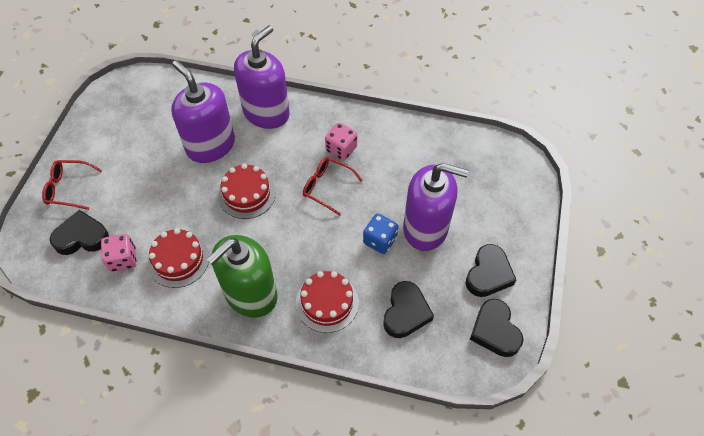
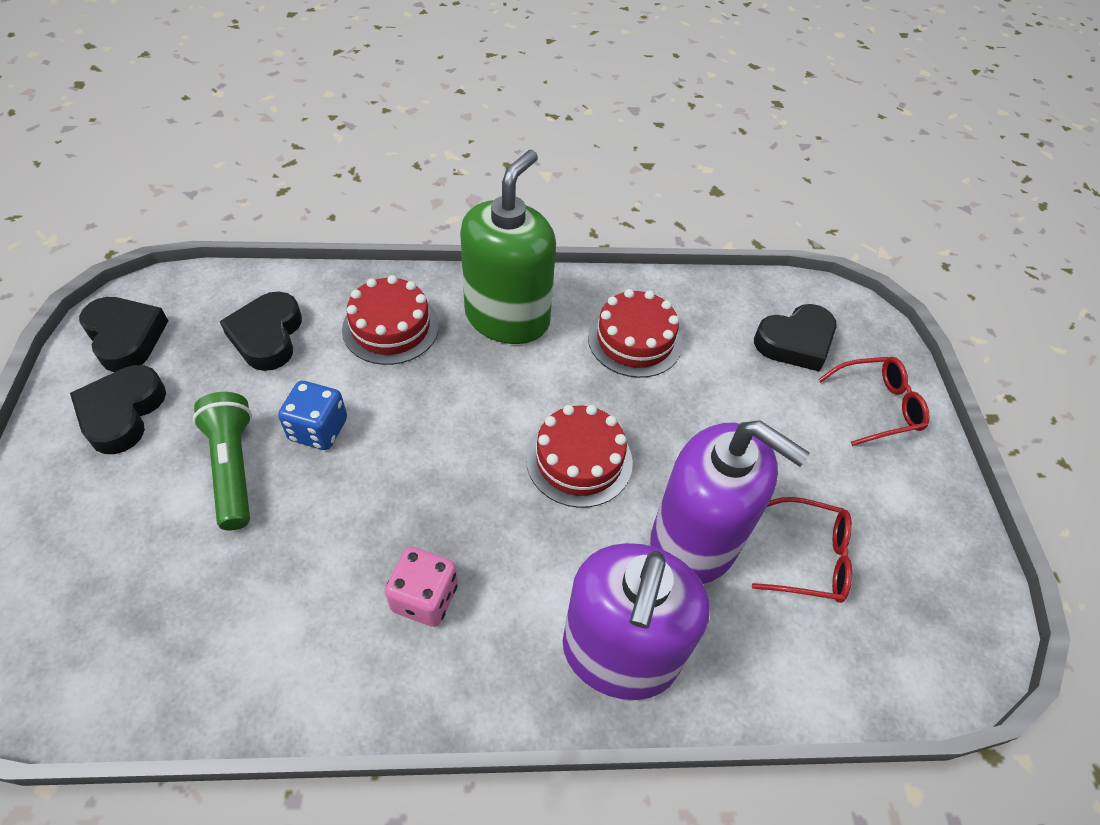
camera: 160 degrees right, 5 degrees down
pink dice [101,234,137,272] -> none
red glasses [303,157,363,216] -> red glasses moved to [752,497,852,603]
purple soap dispenser [403,163,468,251] -> green flashlight [193,392,252,530]

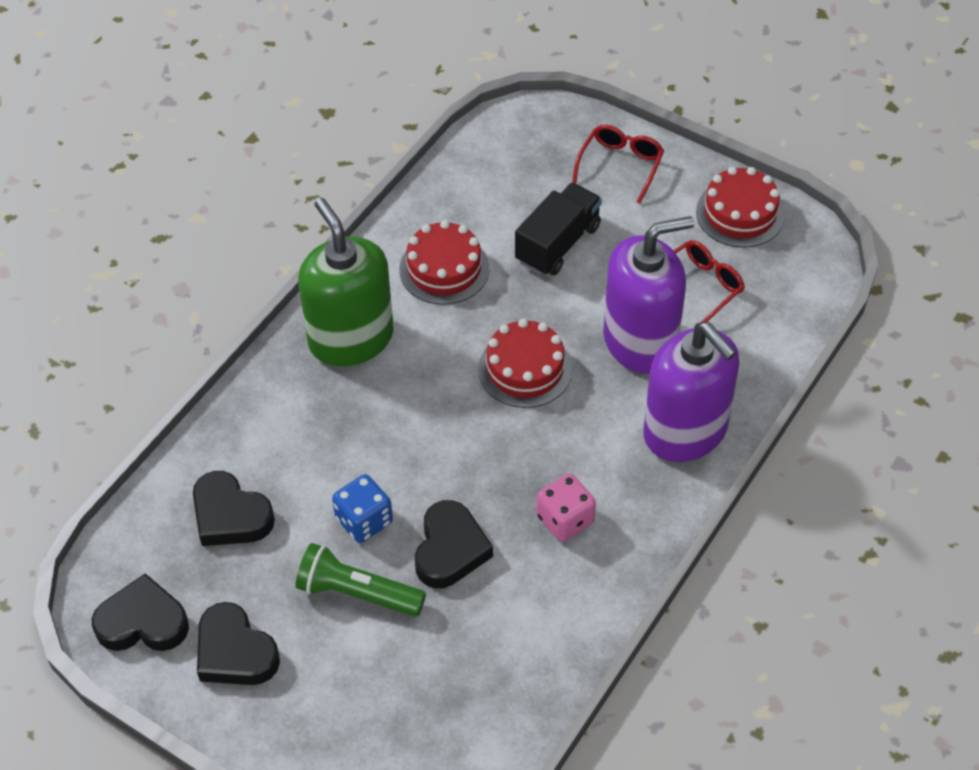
camera: 50 degrees left, 0 degrees up
red cake [342,275,439,365] -> red cake moved to [696,167,785,248]
black heart [754,304,837,372] -> black heart moved to [415,500,493,588]
none -> black truck [515,183,602,275]

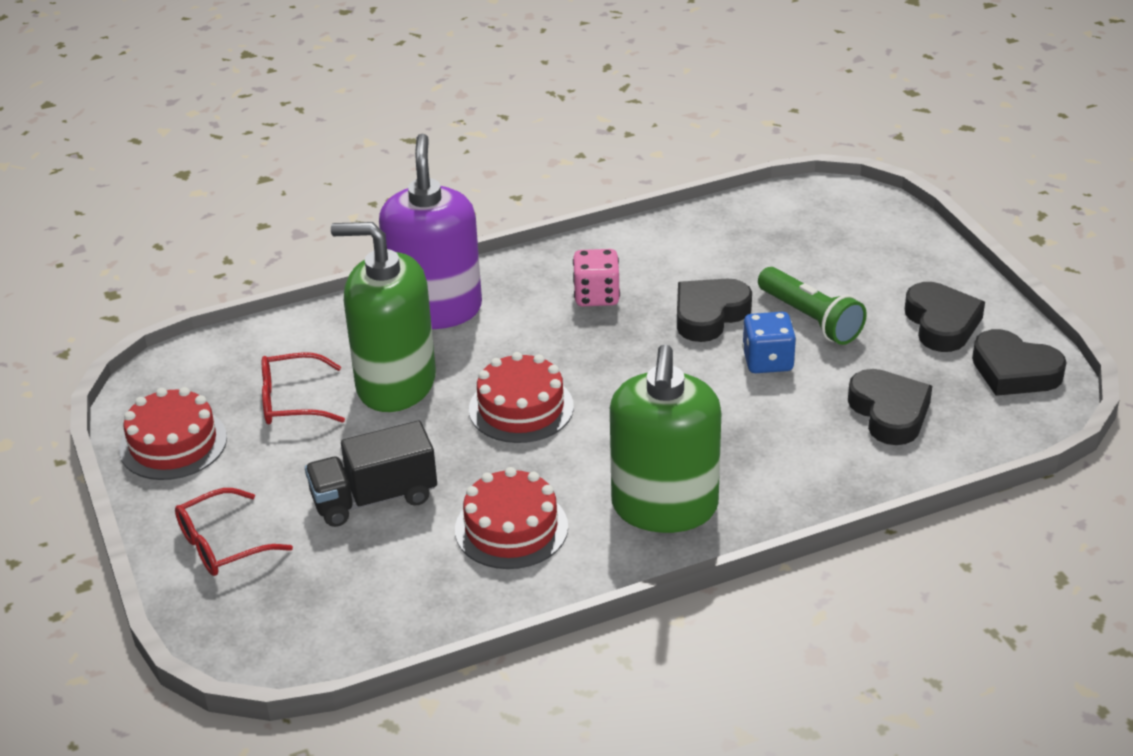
camera: 145 degrees left, 15 degrees down
purple soap dispenser [603,216,694,374] -> green soap dispenser [331,222,436,412]

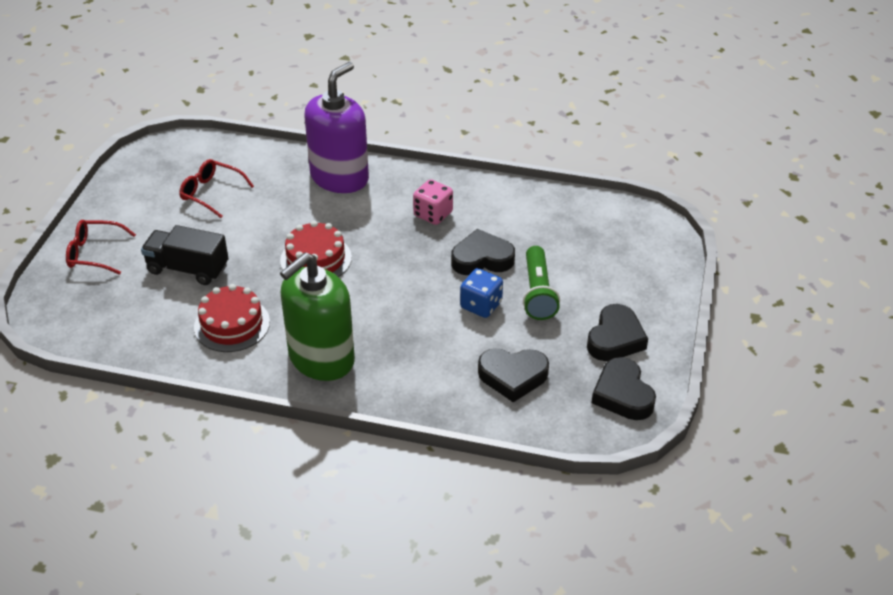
camera: 35 degrees right, 5 degrees up
red cake [119,387,227,480] -> none
green soap dispenser [331,222,436,412] -> none
black heart [848,369,932,445] -> black heart turned 75 degrees clockwise [478,348,549,402]

